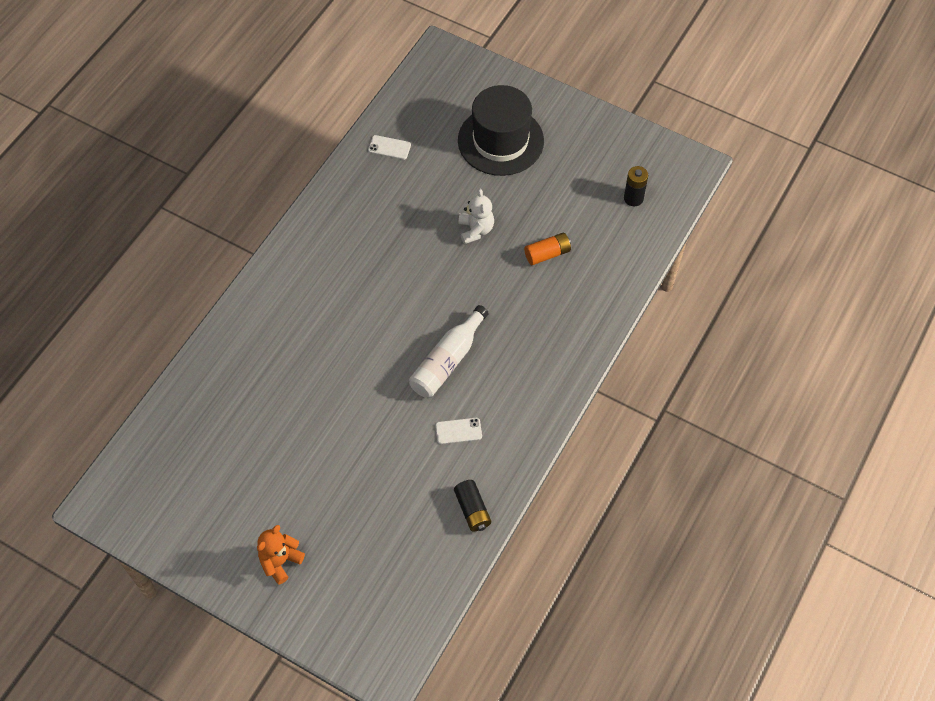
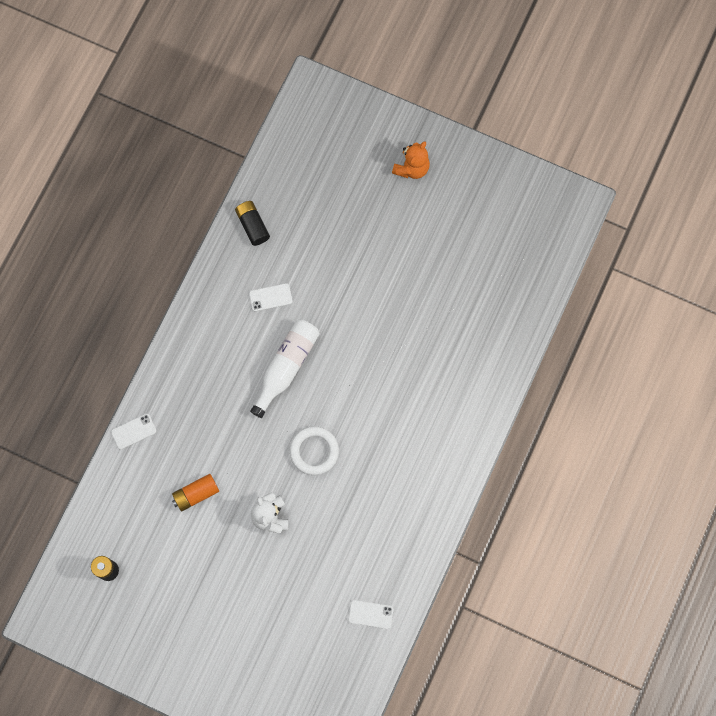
camera: 175 degrees right, 15 degrees up
black hat [458,85,544,176] -> none
none -> white phone [111,414,156,450]
none -> white ring [289,426,339,475]

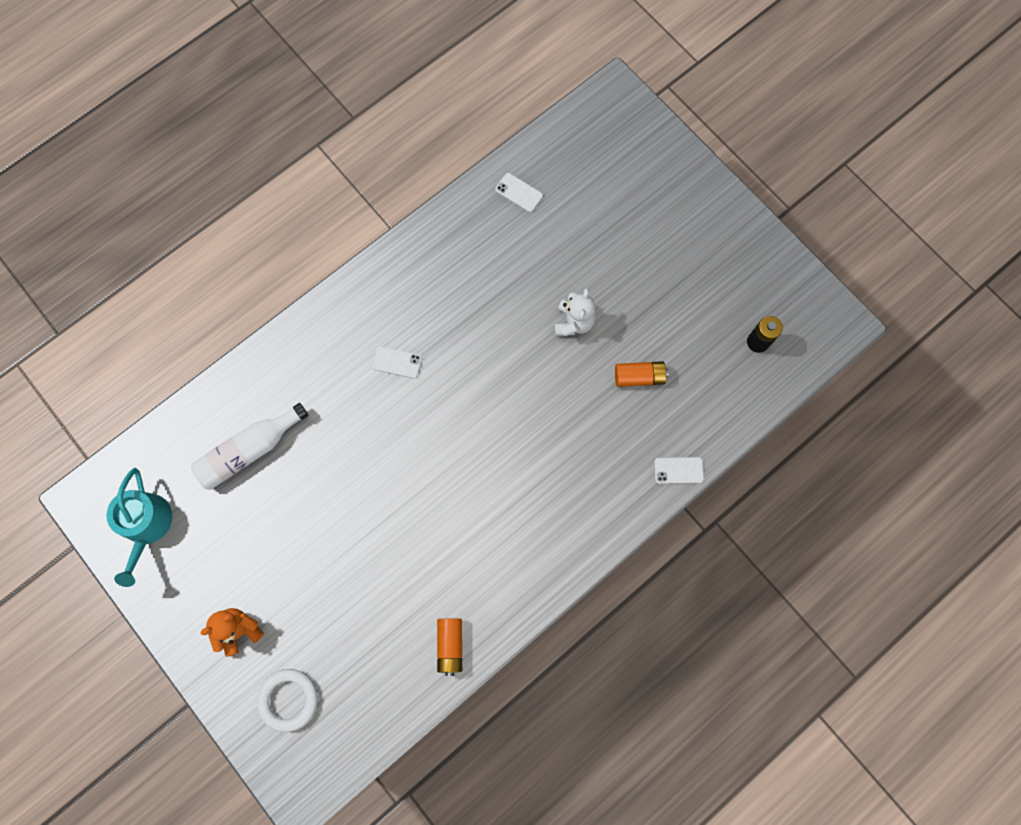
camera: 155 degrees left, 0 degrees up
black battery [235,201,270,246] -> orange battery [437,618,462,676]
white phone [249,283,293,312] -> white phone moved to [372,346,422,379]
white bottle [250,319,320,418] -> white bottle moved to [191,403,308,490]
white ring [289,426,339,475] -> white ring moved to [257,669,318,732]
none -> turquoise watering can [106,468,172,587]

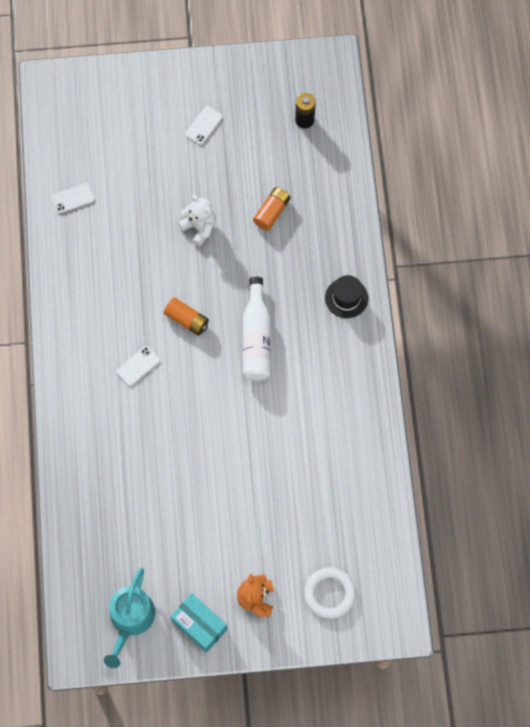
camera: 55 degrees left, 5 degrees down
turquoise watering can [106,468,172,587] -> turquoise watering can turned 75 degrees clockwise [104,568,155,668]
white bottle [191,403,308,490] -> white bottle moved to [243,277,271,381]
orange battery [437,618,462,676] -> orange battery moved to [164,297,209,336]
white phone [654,457,704,484] -> white phone moved to [185,106,223,145]
none -> turquoise box [170,593,227,653]
none -> black hat [325,275,368,318]

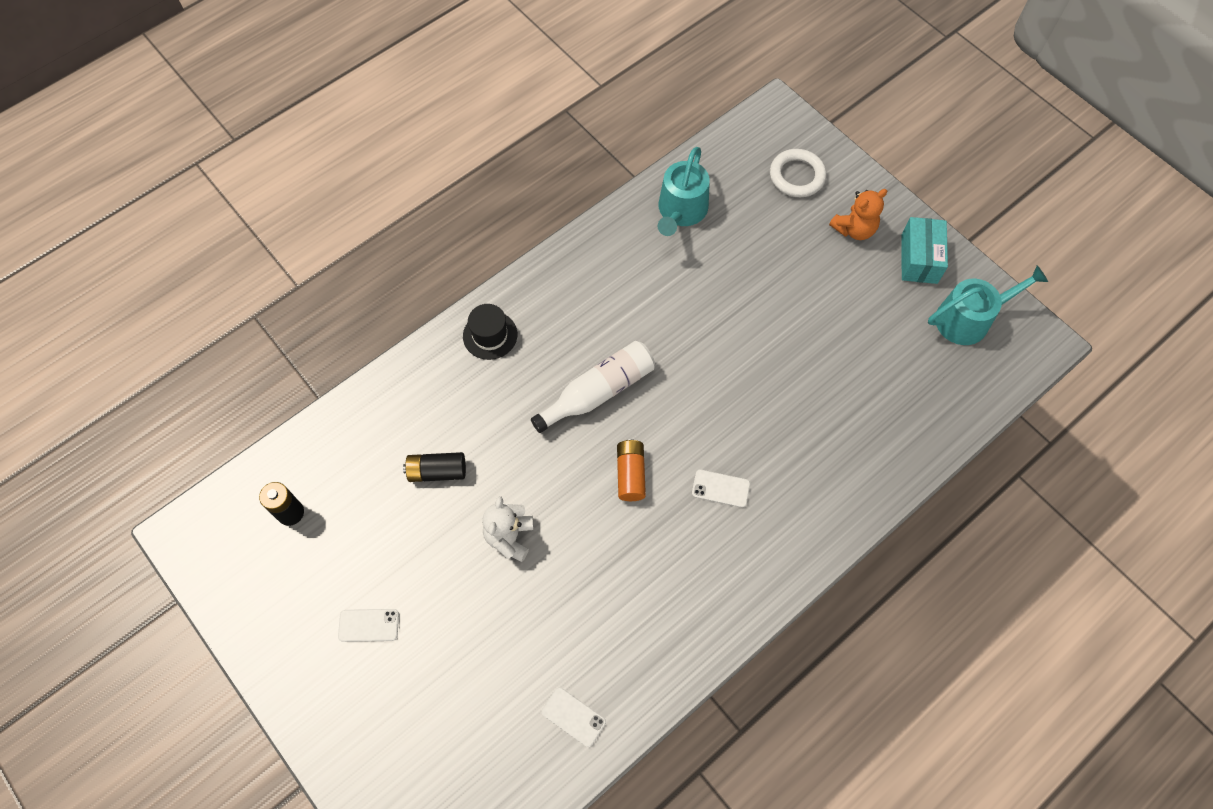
camera: 125 degrees left, 5 degrees down
orange battery [253,187,291,231] -> black battery [403,452,466,482]
none -> turquoise watering can [658,147,710,236]

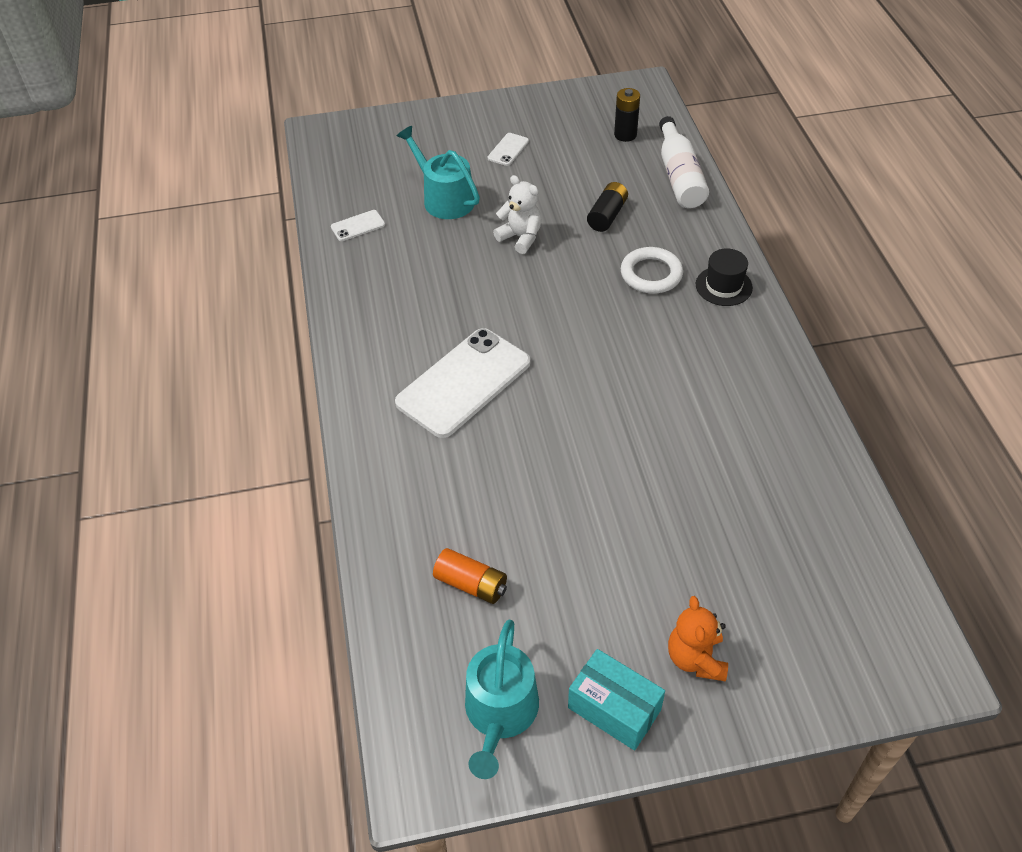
camera: 120 degrees right, 15 degrees down
white bottle [531,341,655,433] -> white bottle moved to [659,116,709,208]
orange battery [617,439,646,501] -> orange battery moved to [433,548,507,604]
turquoise watering can [658,147,710,236] -> turquoise watering can moved to [397,126,480,219]
white phone [692,469,750,508] -> white phone [395,328,530,438], size x2.34
white ring [770,149,826,197] -> white ring moved to [621,247,683,294]

